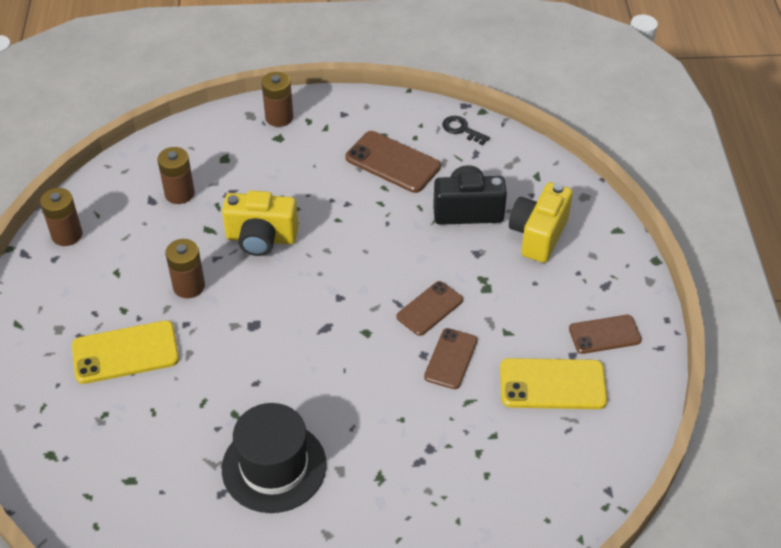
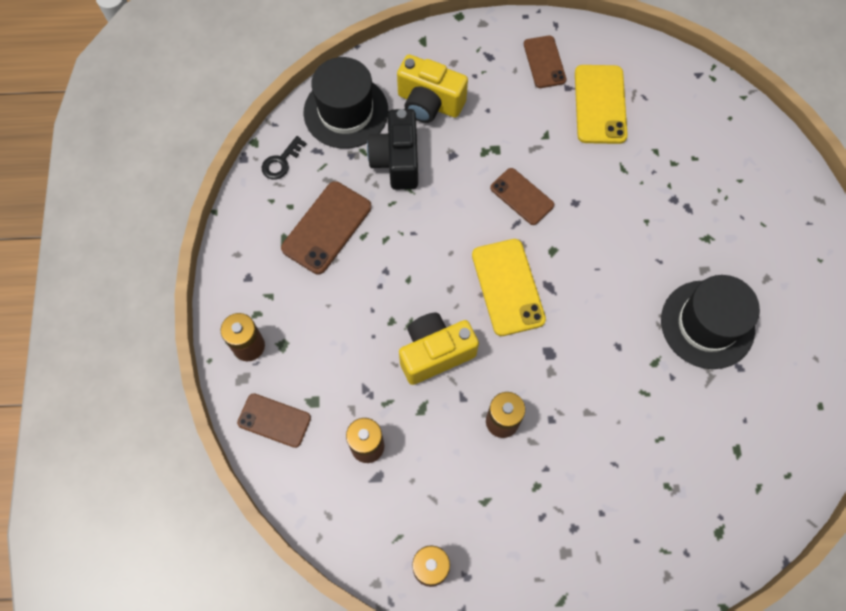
camera: 90 degrees left, 20 degrees up
yellow phone [72,320,179,384] -> yellow phone moved to [472,239,546,336]
yellow camera [222,191,298,256] -> yellow camera turned 120 degrees counterclockwise [399,313,479,385]
brown phone [424,328,478,389] -> brown phone moved to [237,393,311,448]
none -> black hat [304,57,388,149]

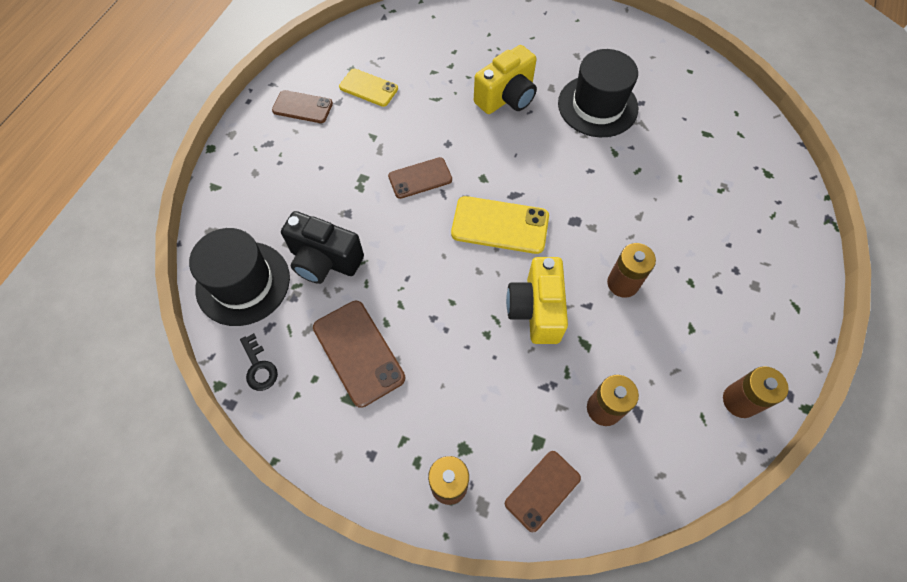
camera: 65 degrees left, 5 degrees down
yellow camera [397,54,468,123] -> yellow camera moved to [474,45,537,114]
yellow phone [575,65,628,144] -> yellow phone [339,69,398,107], size x0.66

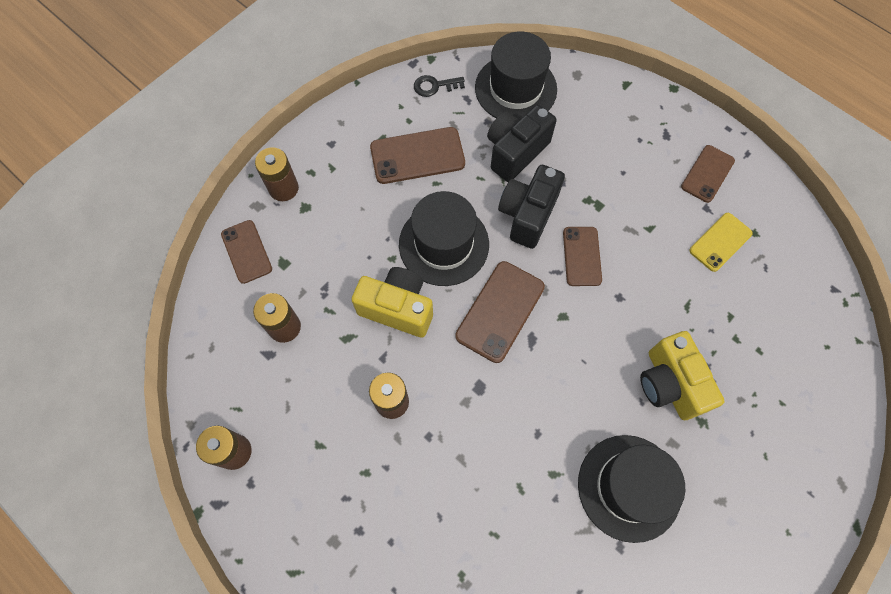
camera: 110 degrees right, 5 degrees up
yellow phone [451,196,549,254] -> brown phone [455,261,545,363]
none -> black hat [399,191,489,286]
none -> black camera [498,165,565,249]

